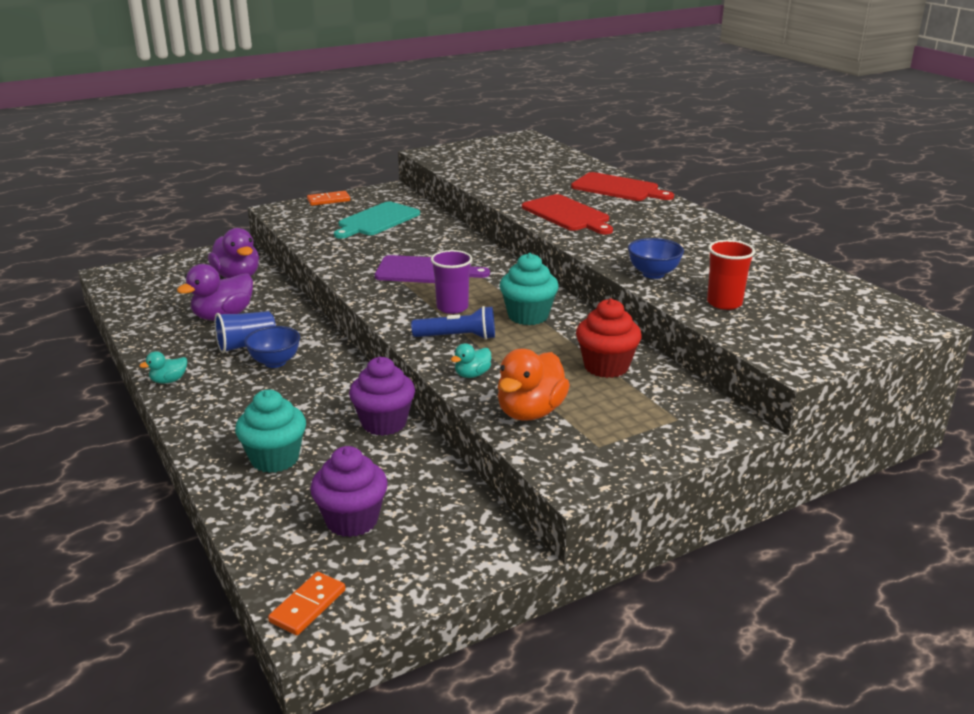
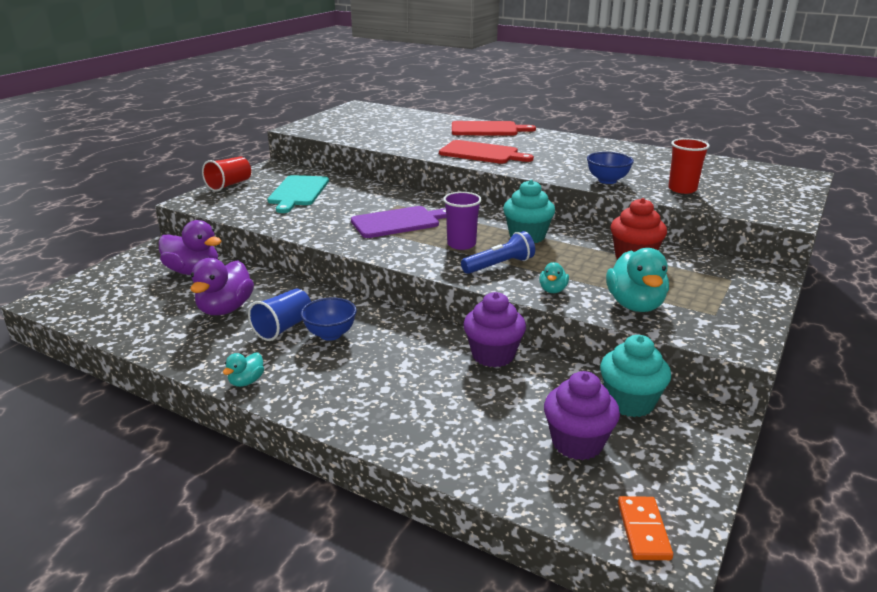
camera: 30 degrees left, 0 degrees up
turquoise cupcake [235,390,306,473] -> turquoise cupcake moved to [600,335,671,417]
orange domino [307,191,350,206] -> red cup [202,157,251,192]
orange duck [498,349,570,421] -> turquoise duck [606,248,669,312]

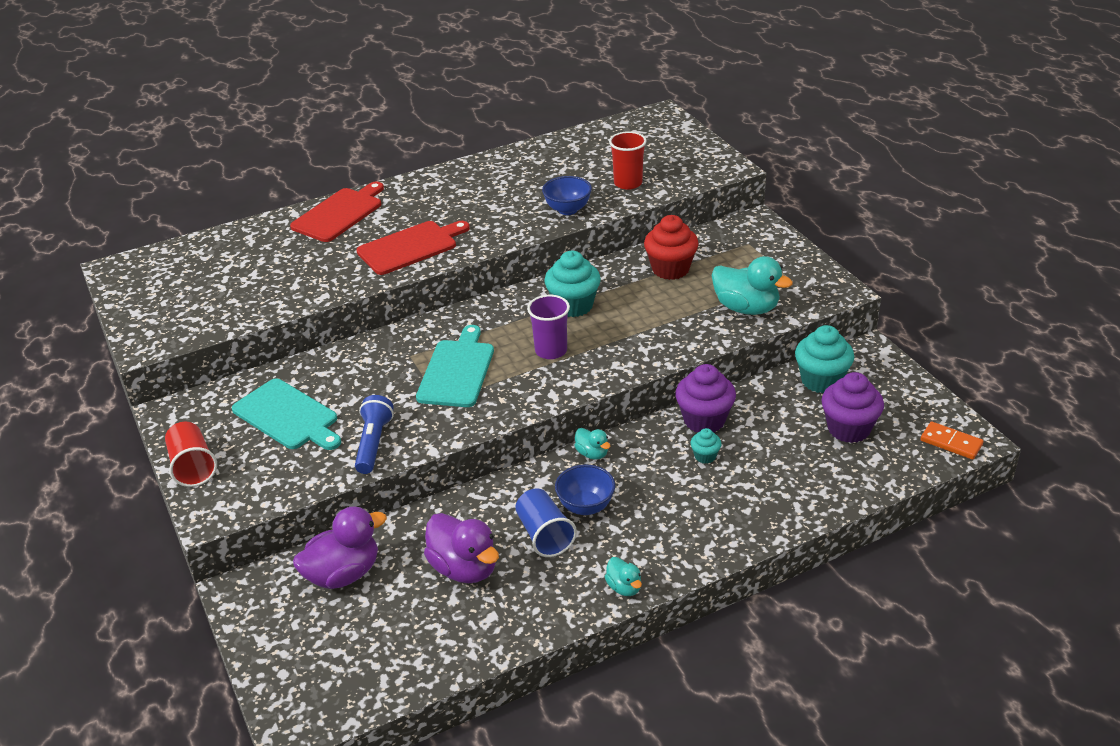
camera: 55 degrees left, 10 degrees up
purple cutting board [351,206,446,238] -> turquoise cutting board [416,325,494,407]
blue flashlight [461,231,535,274] -> blue flashlight moved to [355,395,394,474]
turquoise duck [539,262,569,293] -> turquoise duck moved to [574,428,610,460]
none -> turquoise cupcake [690,428,722,464]

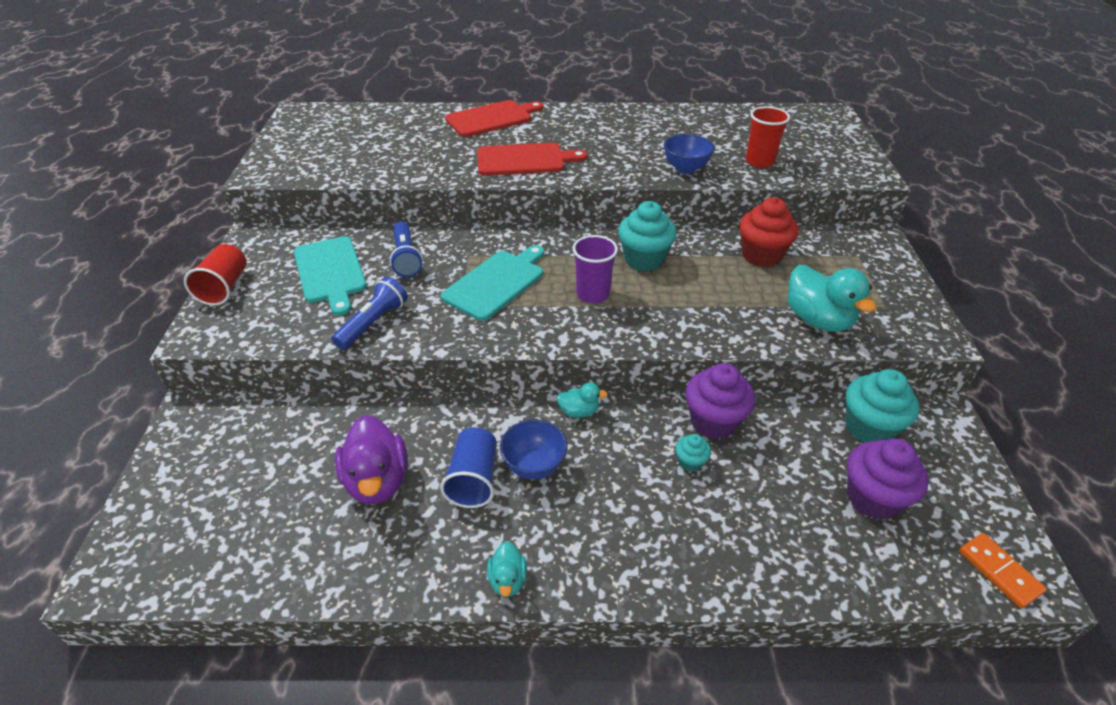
camera: 25 degrees right, 5 degrees up
purple duck [293,507,387,589] -> none
turquoise duck [574,428,610,460] -> turquoise duck turned 75 degrees counterclockwise [556,382,608,418]
none -> blue flashlight [390,221,423,277]

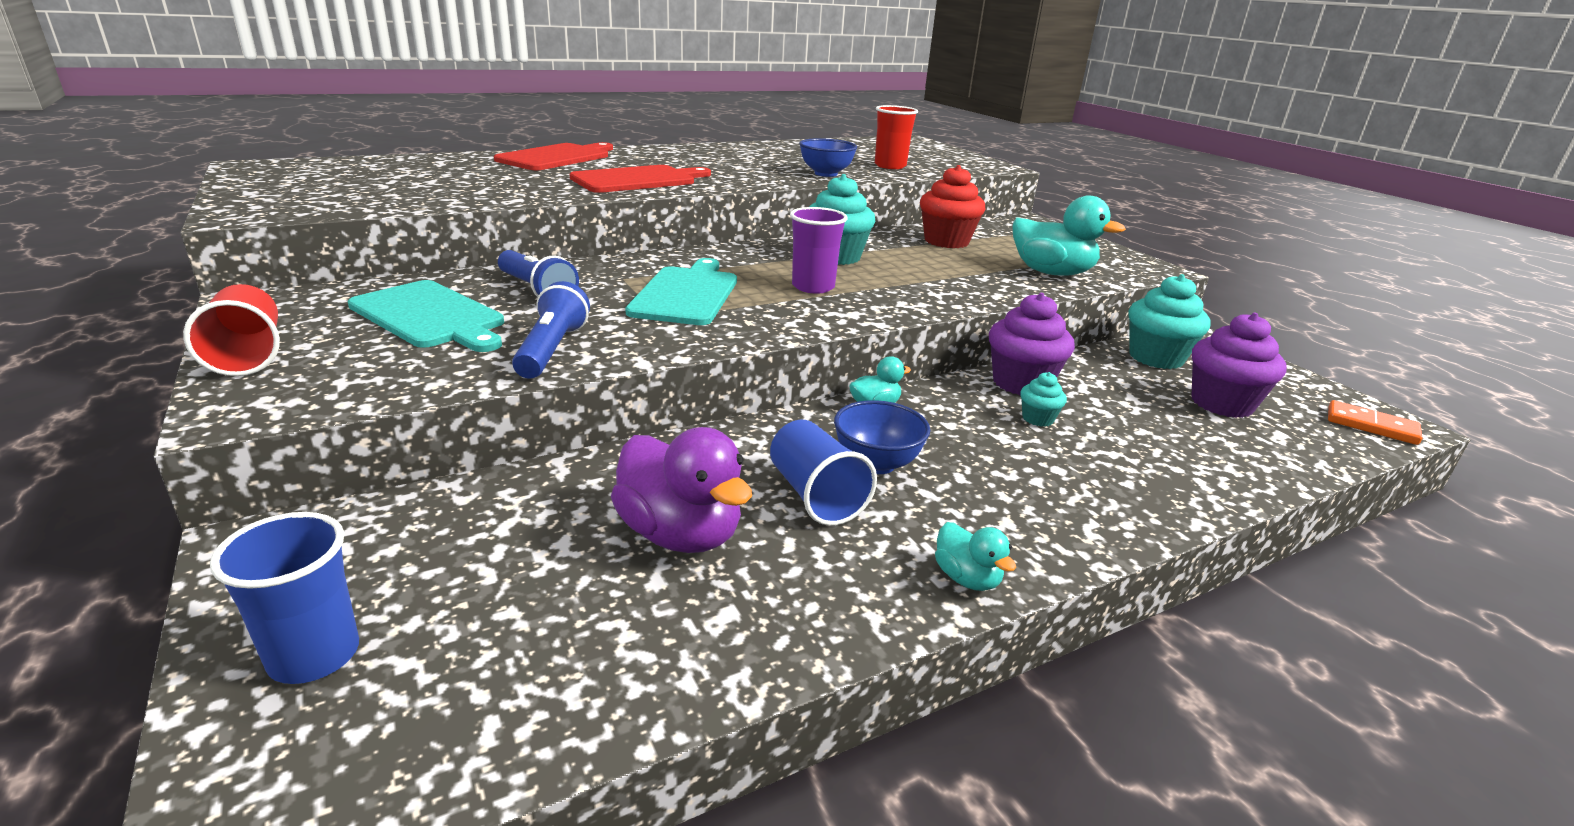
camera: 30 degrees left, 15 degrees down
none -> blue cup [210,512,359,684]

